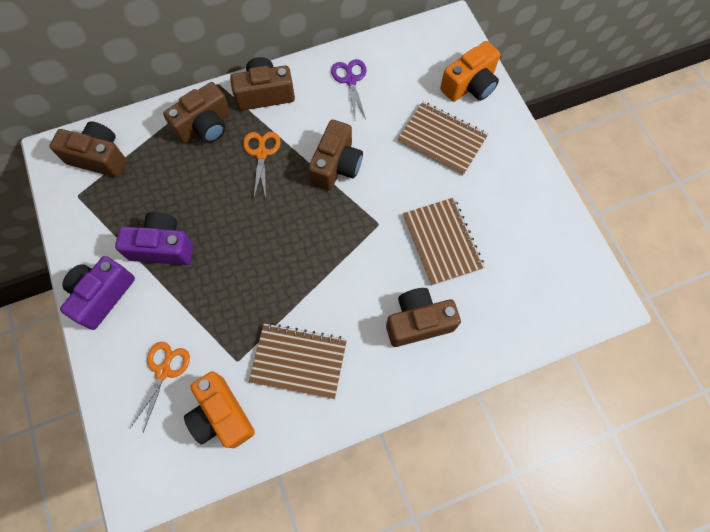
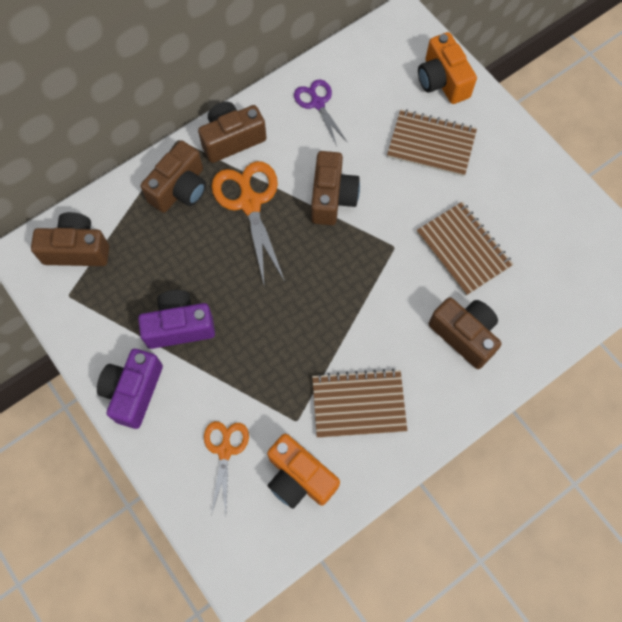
camera: 15 degrees left, 0 degrees up
orange scissors [243,132,281,198] -> orange scissors [211,161,285,284], size x1.64
brown camera [386,288,461,347] -> brown camera turned 75 degrees clockwise [429,297,502,369]
orange camera [440,41,500,102] -> orange camera turned 120 degrees clockwise [418,32,477,104]

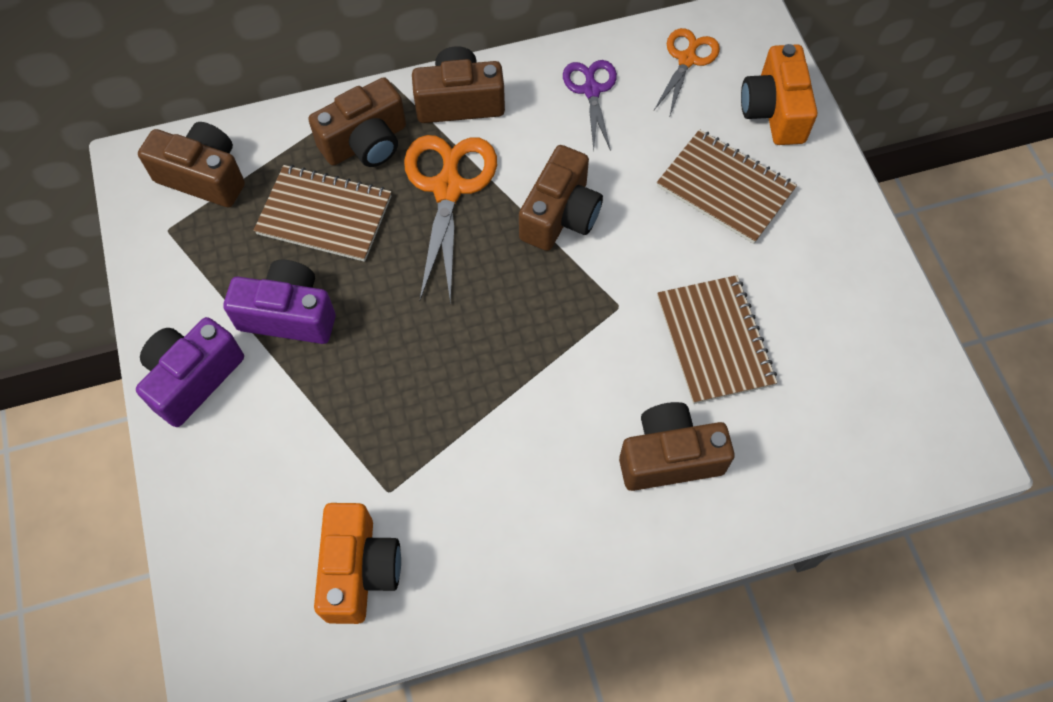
camera: 20 degrees right, 5 degrees down
orange scissors [204,421,249,515] -> orange scissors moved to [654,28,720,118]
orange camera [267,434,340,509] -> orange camera turned 150 degrees counterclockwise [314,503,401,624]
brown notebook [312,369,407,438] -> brown notebook moved to [253,165,391,262]
brown camera [429,297,502,369] -> brown camera turned 75 degrees counterclockwise [619,402,735,491]

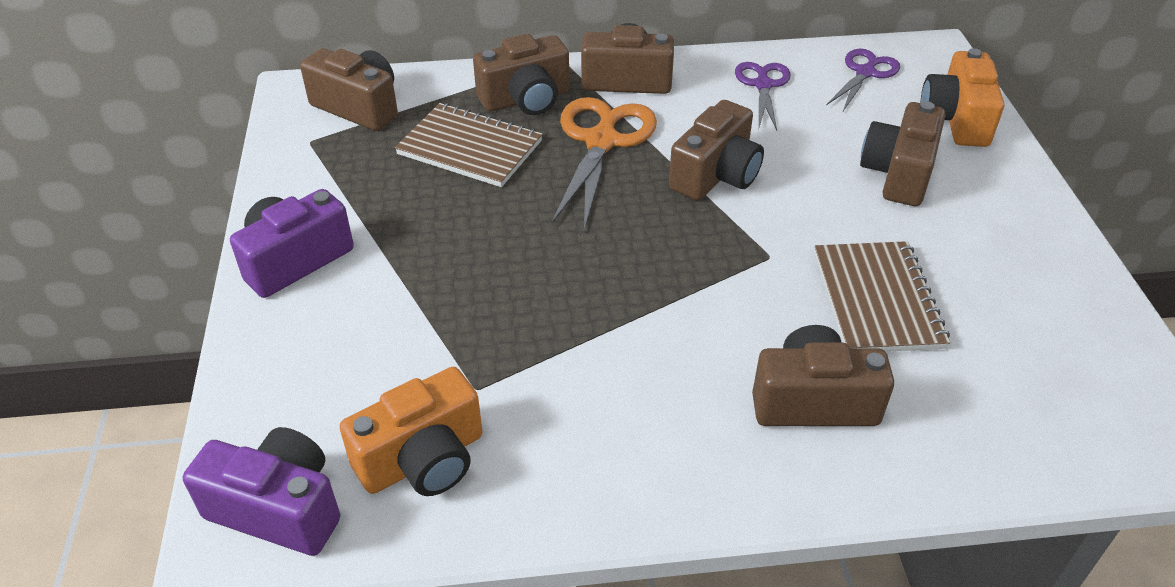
camera: 10 degrees right, 20 degrees down
purple camera [223,260,336,344] -> purple camera moved to [183,427,340,556]
orange camera [314,503,401,624] -> orange camera turned 45 degrees clockwise [340,367,483,496]
orange scissors [654,28,720,118] -> purple scissors [826,49,900,111]
brown notebook [657,129,797,244] -> brown camera [860,101,946,206]

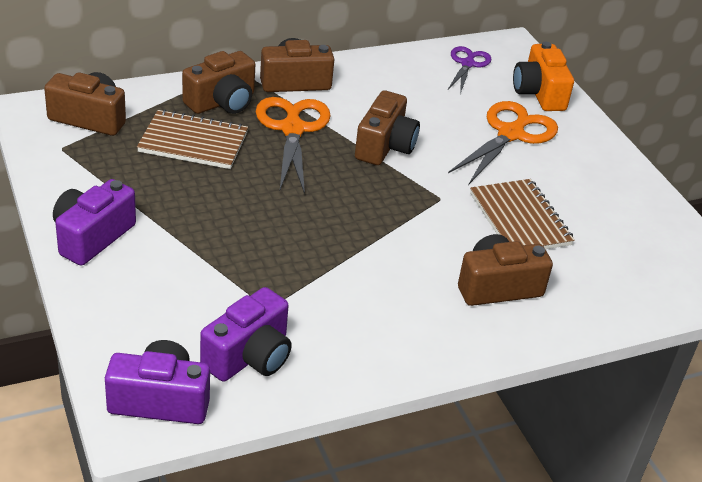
camera: 20 degrees left, 5 degrees down
orange camera [340,367,483,496] -> purple camera [200,287,292,382]
purple scissors [735,62,791,131] -> none
brown camera [860,101,946,206] -> orange scissors [448,101,558,185]

